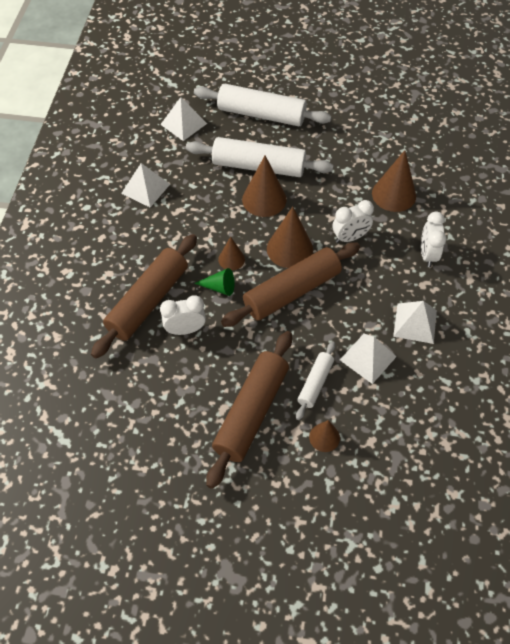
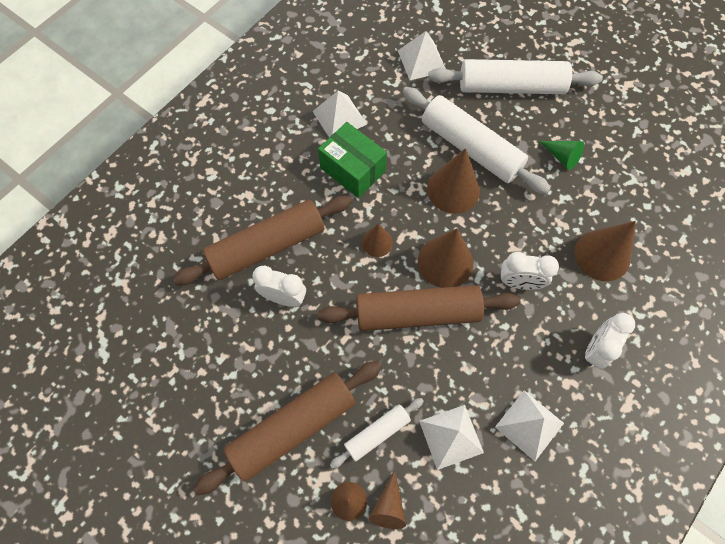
camera: 30 degrees right, 10 degrees up
white rolling pin [194,84,332,126] -> white rolling pin turned 45 degrees counterclockwise [428,59,603,94]
green cone [194,268,235,296] -> green cone moved to [539,141,584,170]
none -> green box [318,122,387,198]
none -> brown cone [369,471,406,529]

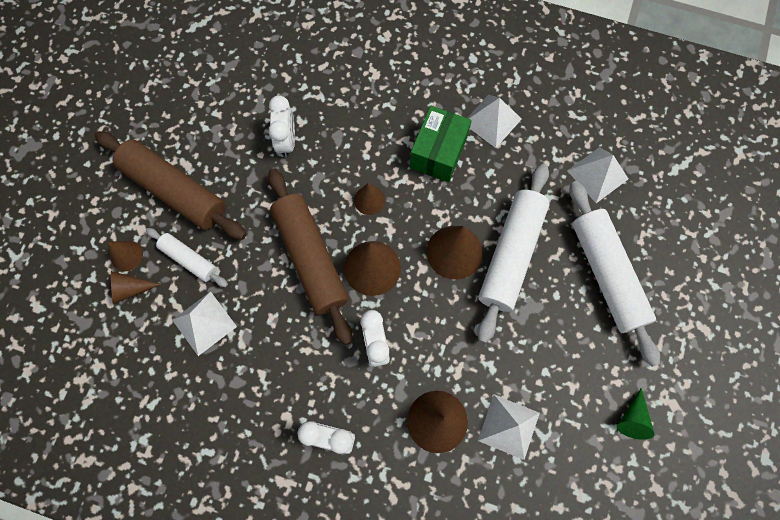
camera: 70 degrees right, 5 degrees up
brown rolling pin [173,196,352,285] -> none
white pyramid [495,390,564,461] -> white pyramid moved to [478,395,540,460]
green cone [539,141,584,170] -> green cone moved to [617,388,654,440]

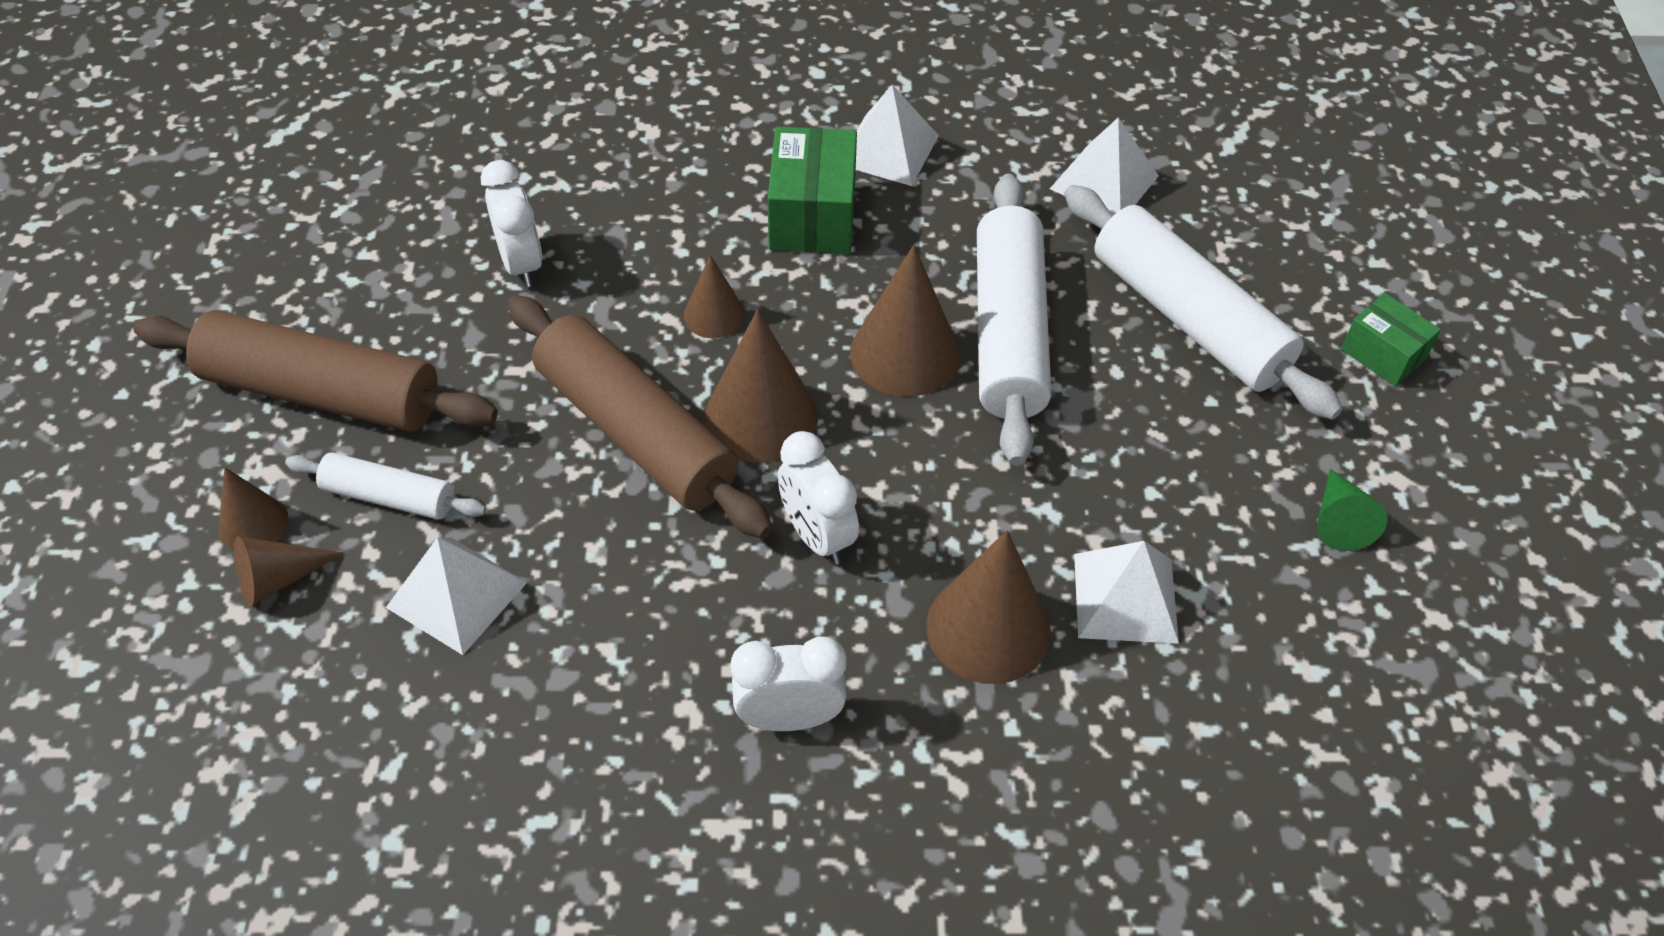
camera: 20 degrees left, 20 degrees down
none -> green box [1341,293,1441,387]

